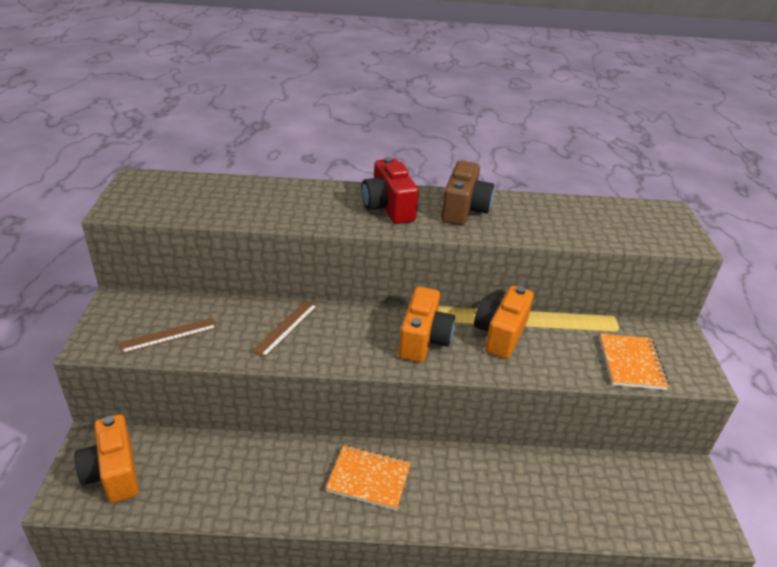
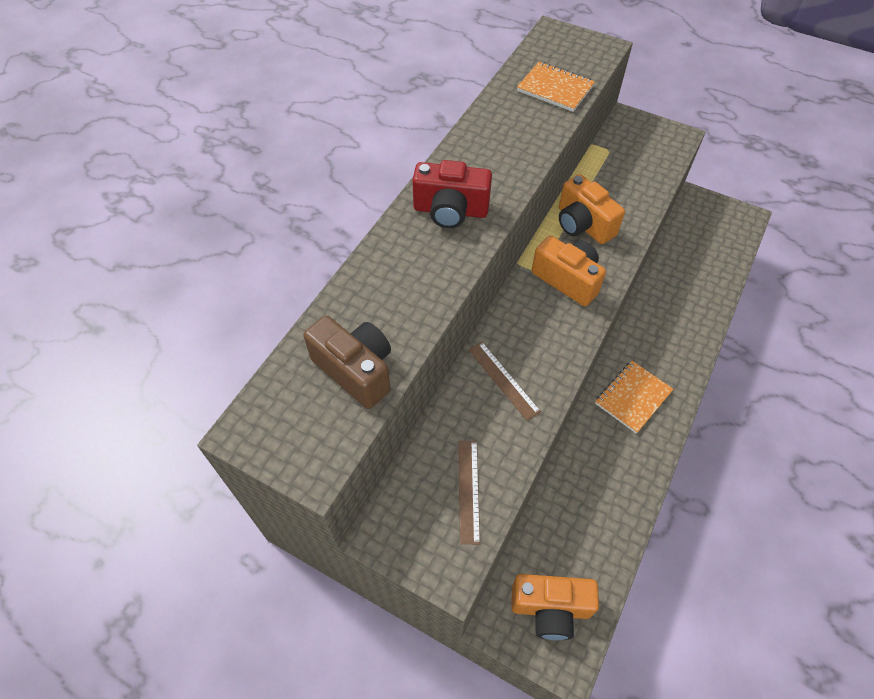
camera: 60 degrees left, 20 degrees up
brown camera [441,161,494,226] -> brown camera moved to [304,316,391,409]
orange notebook [599,334,669,390] -> orange notebook moved to [517,62,595,112]

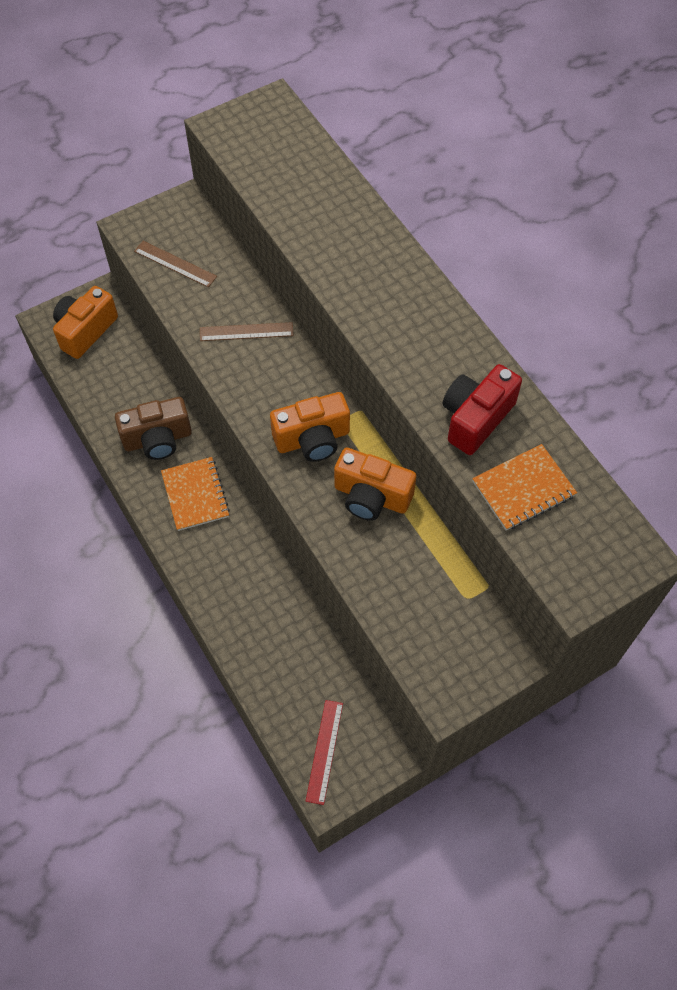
camera: 120 degrees right, 5 degrees up
brown camera [304,316,391,409] -> brown camera moved to [115,397,192,460]
red camera [412,160,492,228] -> red camera moved to [442,364,522,455]
orange camera [559,174,625,244] -> orange camera turned 150 degrees counterclockwise [334,448,416,521]
none -> red ruler [306,700,343,805]

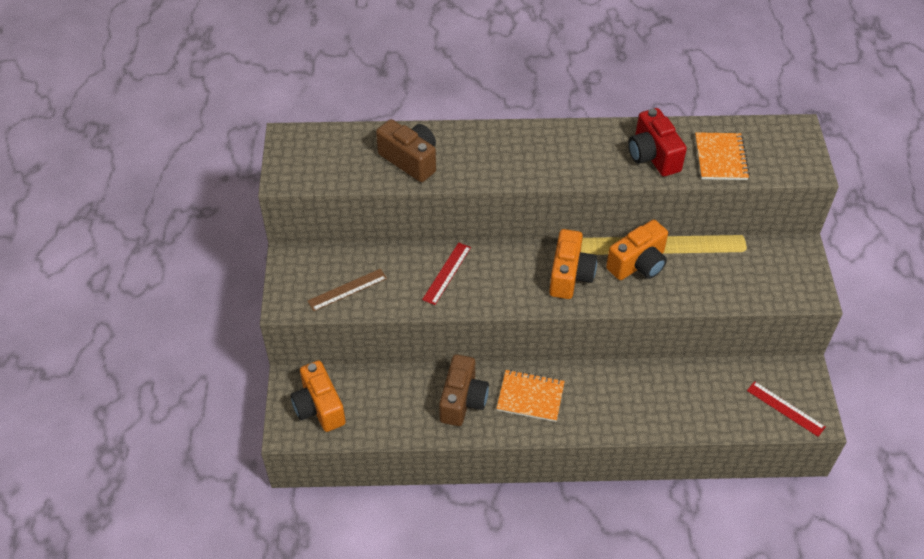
camera: 60 degrees left, 10 degrees down
brown ruler [200,322,293,341] -> red ruler [422,242,471,305]
none -> brown camera [376,119,436,182]

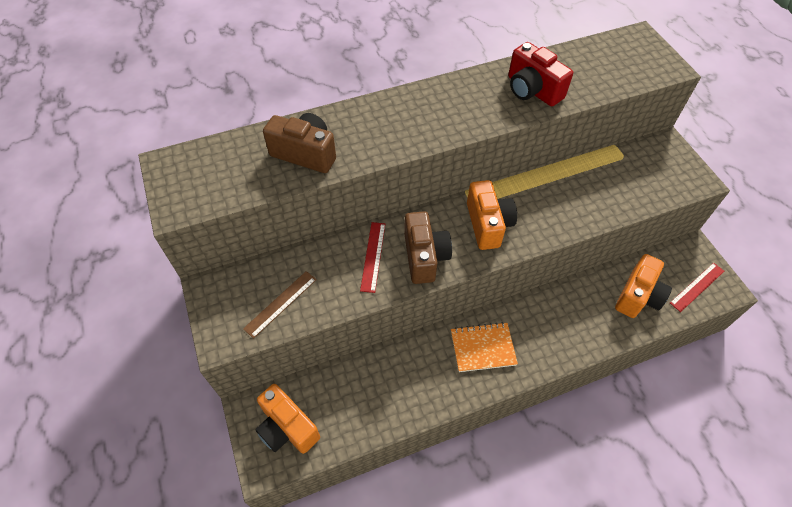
camera: 20 degrees left, 5 degrees up
brown camera [439,354,489,426] -> brown camera moved to [404,211,452,284]
orange camera [606,220,668,280] -> orange camera moved to [615,254,672,318]
orange notebook [695,132,750,180] -> none
red ruler [747,381,825,437] -> red ruler turned 60 degrees counterclockwise [670,263,724,312]

